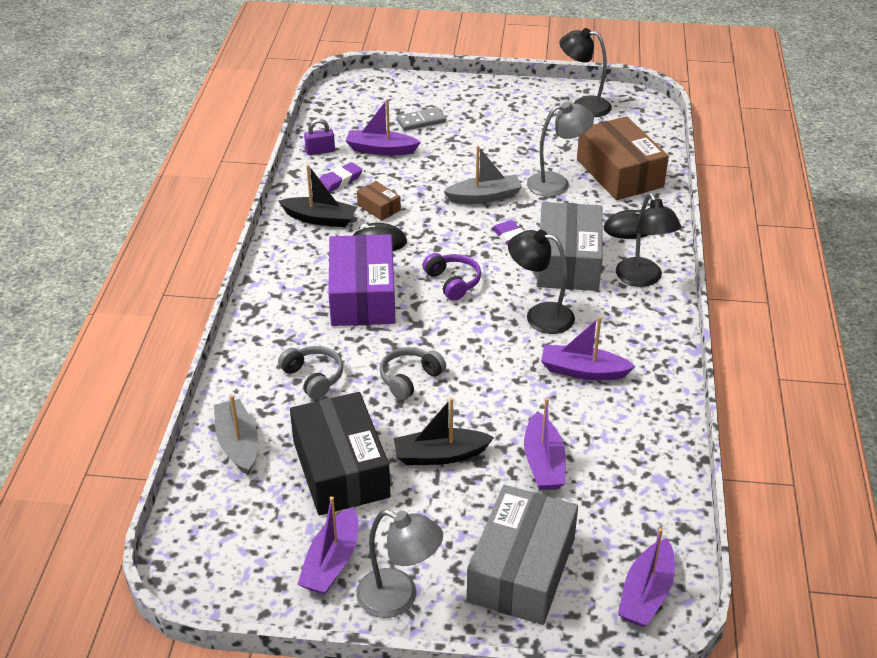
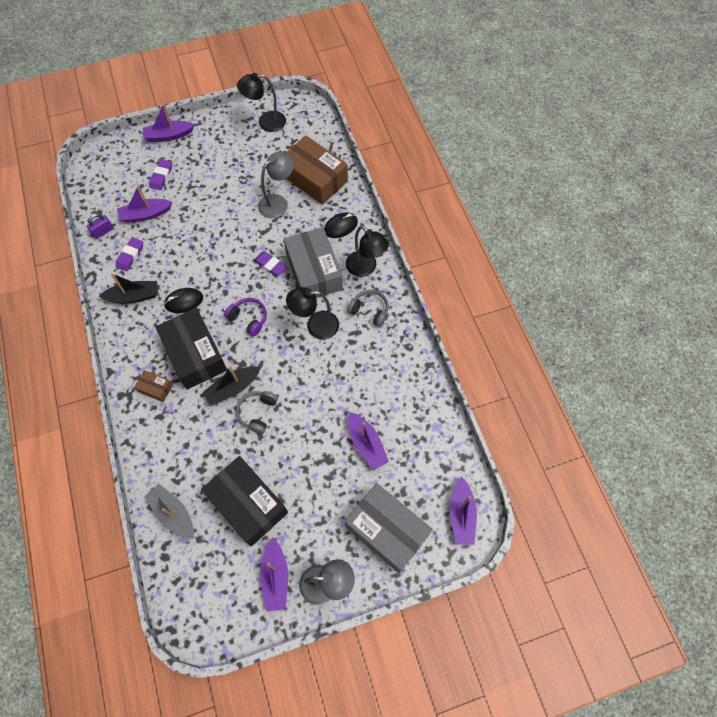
camera: 25 degrees left, 25 degrees up
grey headphones [278,346,343,399] -> grey headphones moved to [347,290,389,327]
purple box [328,234,395,326] -> black box [156,308,227,389]
brown box [357,181,401,221] -> brown box moved to [134,370,173,402]
black boat [394,397,494,465] -> black boat moved to [202,365,261,406]
grey domino [397,107,446,131] -> purple eraser [149,159,172,190]
grey boat [444,145,522,204] -> none
grey box [467,485,578,625] -> grey box turned 45 degrees counterclockwise [345,483,433,573]
purple boat [541,317,636,380] -> purple boat moved to [143,103,195,142]

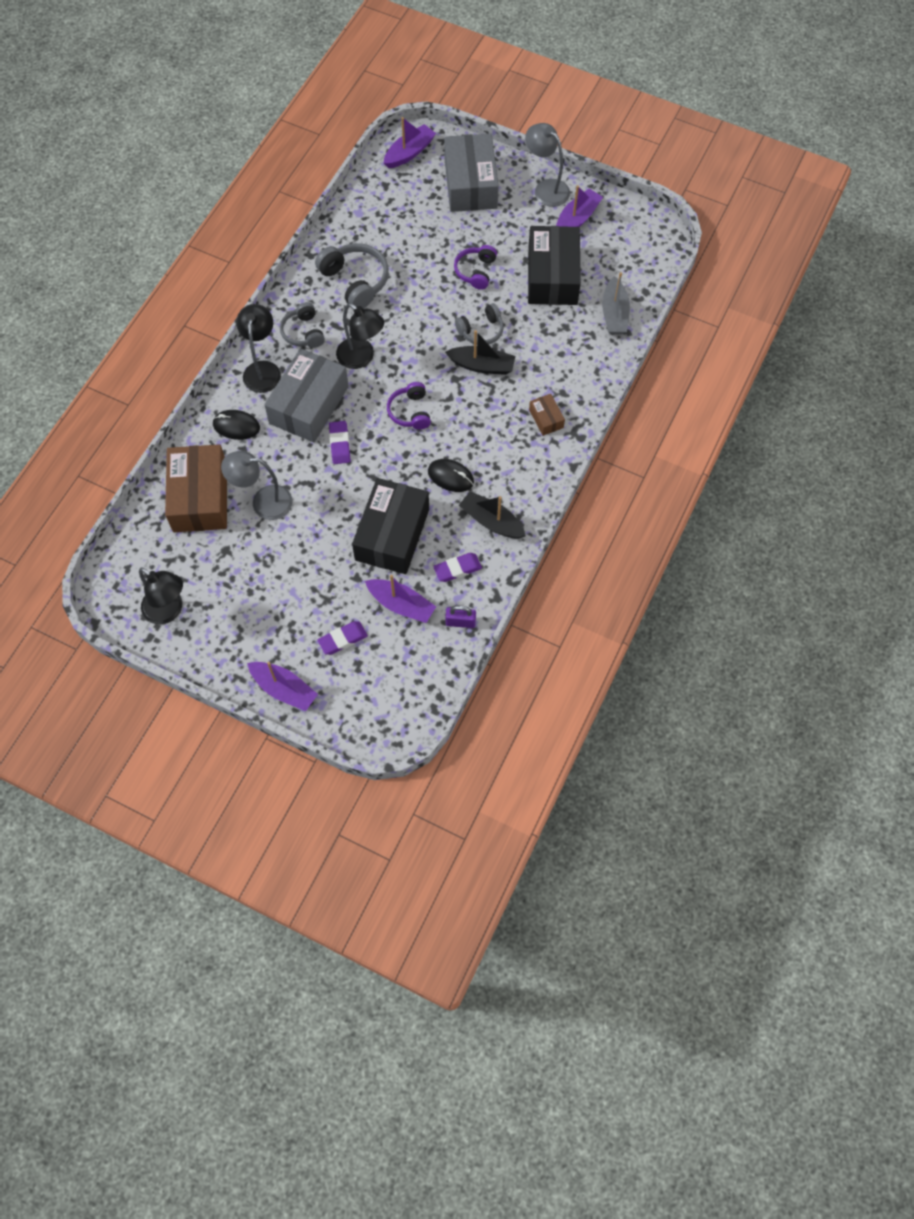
camera: 135 degrees left, 0 degrees up
black box [156,308,227,389] -> black box moved to [352,478,429,574]
purple boat [348,412,389,470] -> none
none -> grey headphones [315,243,389,309]
none -> purple headphones [454,245,497,290]

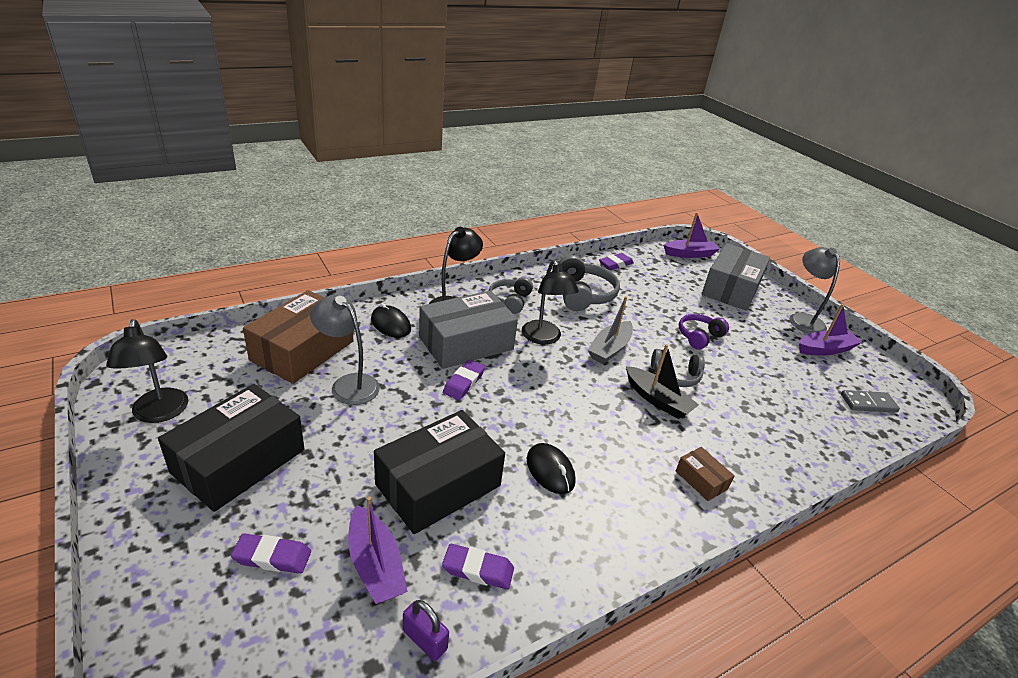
camera: 30 degrees right, 30 degrees down
purple boat [247,662,318,711] -> none
purple headphones [387,382,431,430] -> none
black boat [459,491,526,538] -> none
black box [528,226,581,305] -> black box moved to [158,384,304,512]
brown box [529,394,565,436] -> brown box turned 45 degrees counterclockwise [676,447,734,501]
grey boat [602,272,630,334] -> grey boat moved to [588,296,633,364]
none -> purple eraser [599,253,634,270]
none -> grey domino [841,390,900,413]

